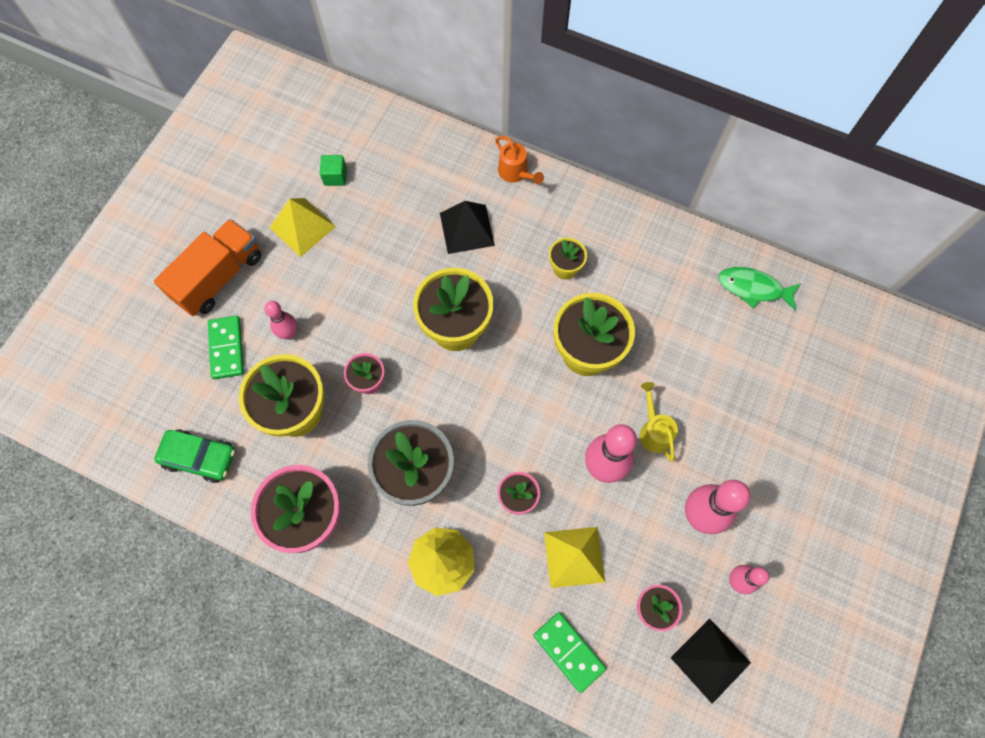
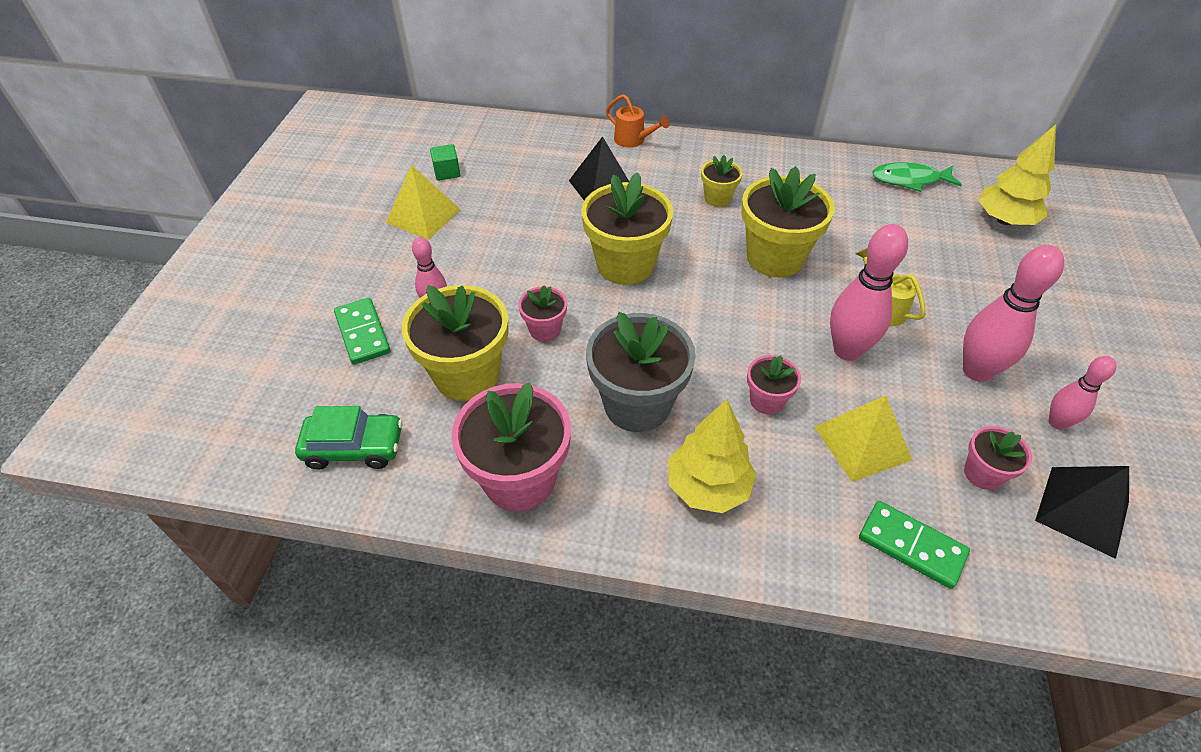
camera: 15 degrees left, 20 degrees down
orange truck [154,219,261,316] -> none
none -> yellow tree [978,124,1056,225]

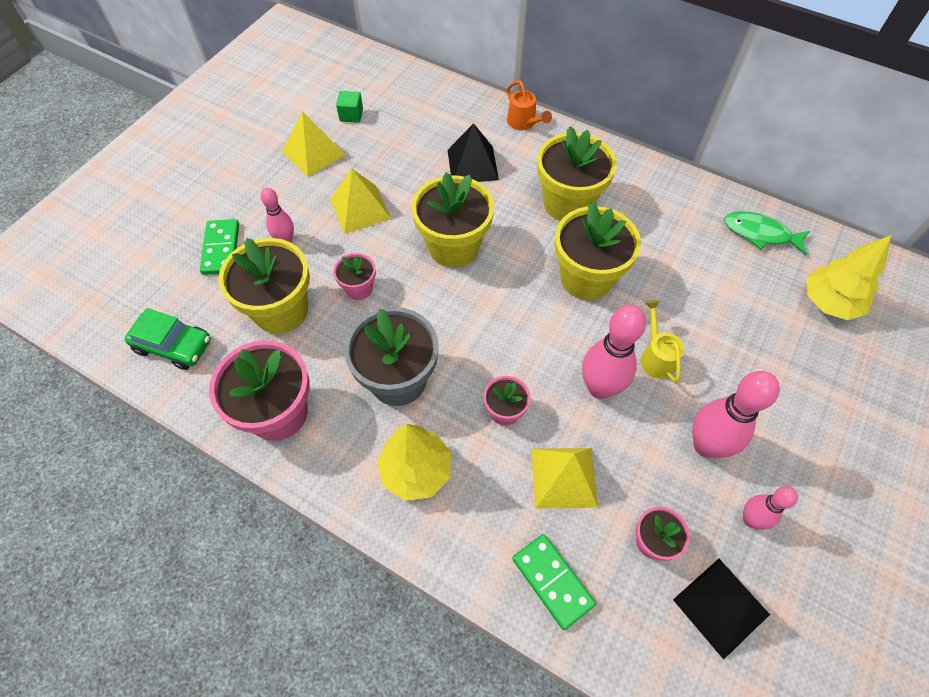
camera: 20 degrees right, 10 degrees up
yellow flower pot [701,155,743,207] -> yellow flower pot [537,126,617,221], size x1.96
none -> yellow pyramid [330,169,391,234]

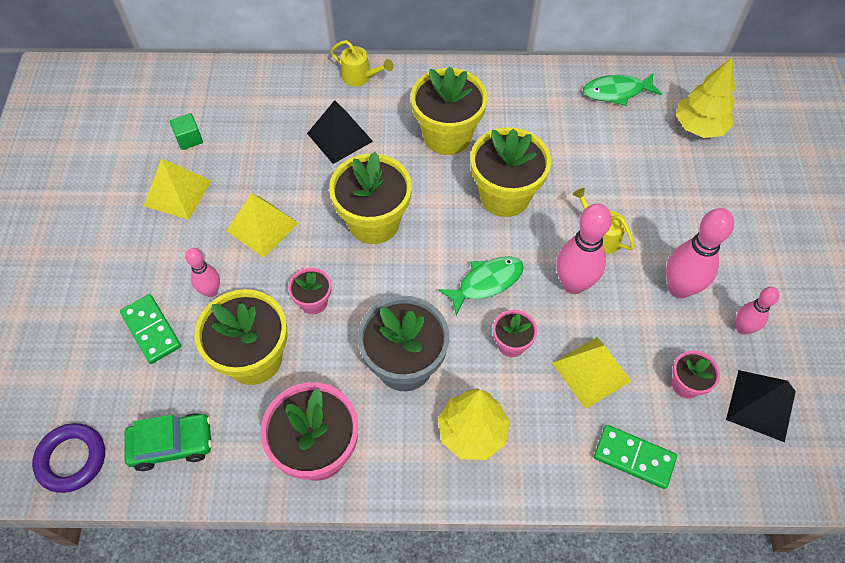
camera: 30 degrees left, 0 degrees up
orange watering can [507,80,552,130] -> yellow watering can [330,40,393,86]
none -> purple ring [32,423,105,493]
none -> green fish [438,256,524,315]

